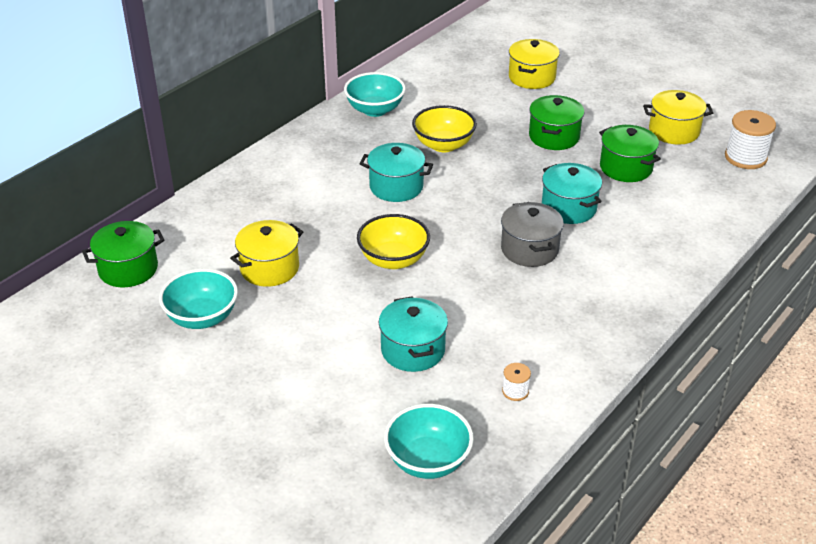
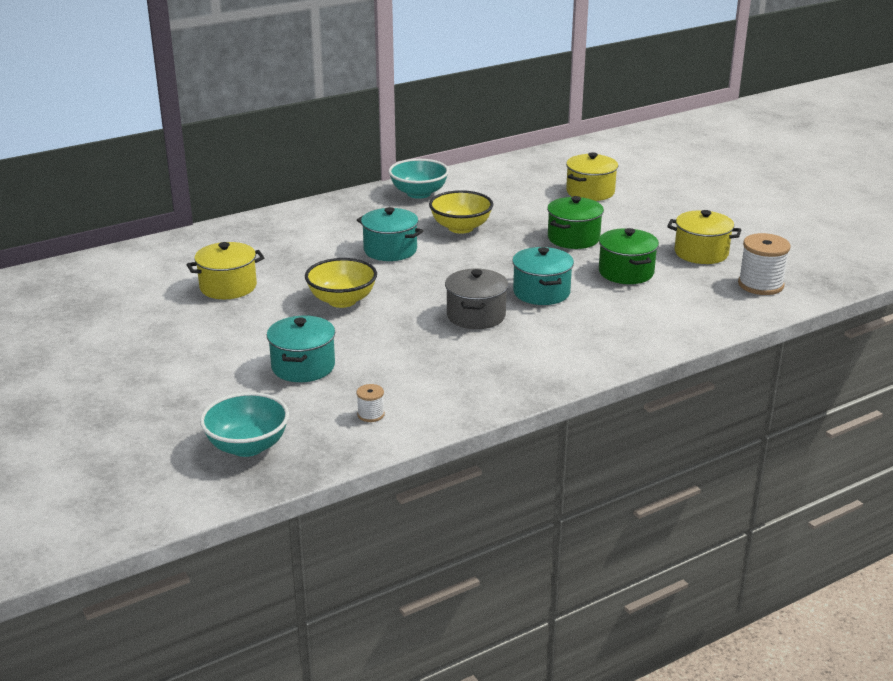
camera: 20 degrees right, 10 degrees down
green pot [82,221,164,287] -> none
turquoise bowl [159,269,238,329] -> none

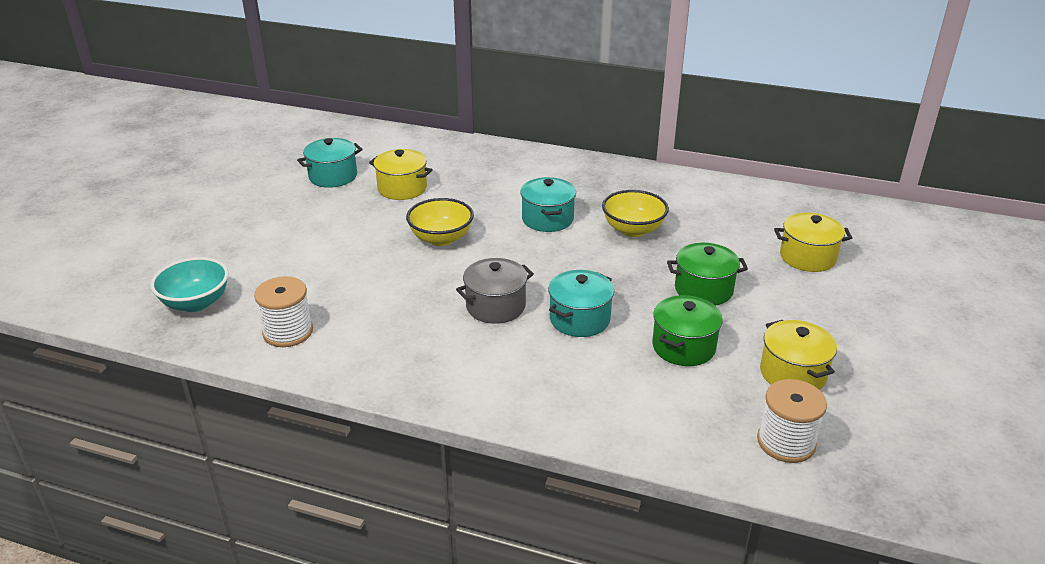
camera: 50 degrees right, 5 degrees up
turquoise pot [267,316,335,382] -> turquoise pot moved to [297,138,363,188]
white spool [356,384,385,422] -> white spool [254,276,313,347], size x1.99
turquoise bowl [389,159,449,199] -> none

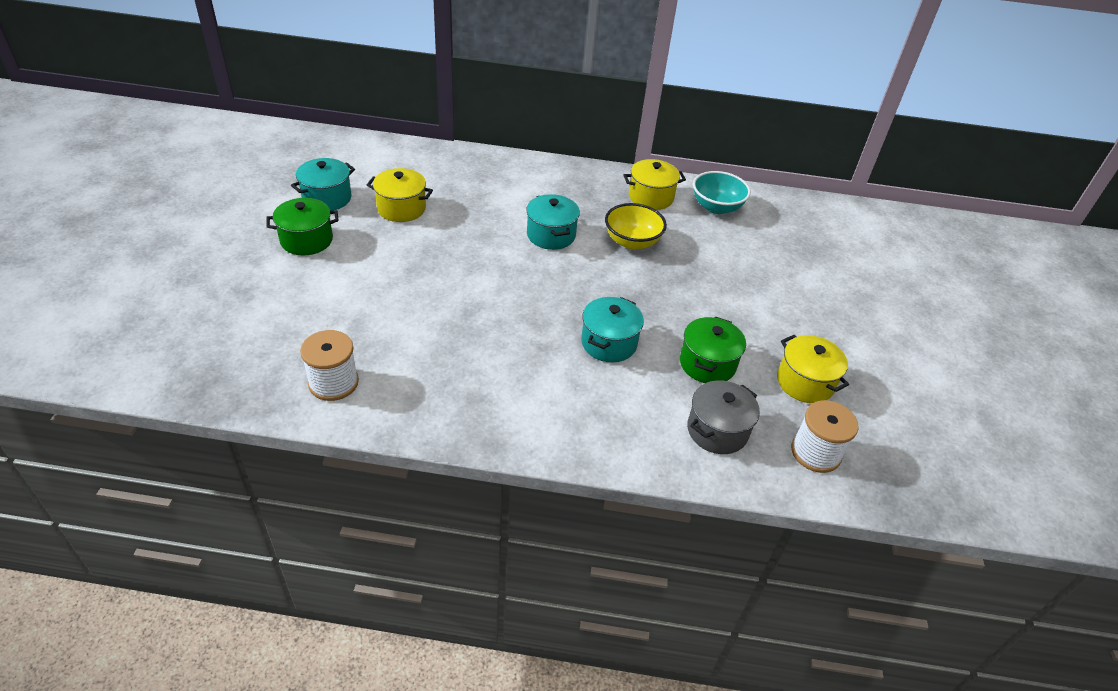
camera: 15 degrees left, 10 degrees up
turquoise bowl [150,257,229,312] -> turquoise bowl moved to [693,171,751,214]
yellow bowl [406,198,474,246] -> none
grey pot [456,258,534,324] -> grey pot moved to [687,381,760,454]
green pot [667,243,748,306] -> green pot moved to [266,198,339,255]
yellow pot [774,213,852,272] -> yellow pot moved to [623,159,686,210]

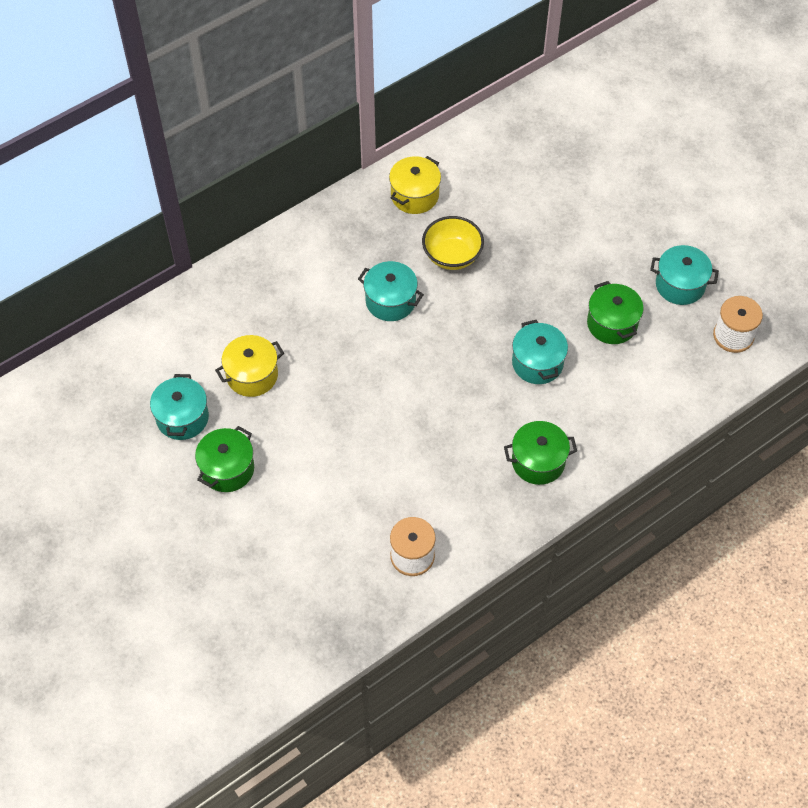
camera: 40 degrees left, 15 degrees up
grey pot [687,381,760,454] -> none
turquoise bowl [693,171,751,214] -> none
yellow pot [777,335,849,403] -> turquoise pot [650,245,719,305]
none -> green pot [504,421,577,485]

